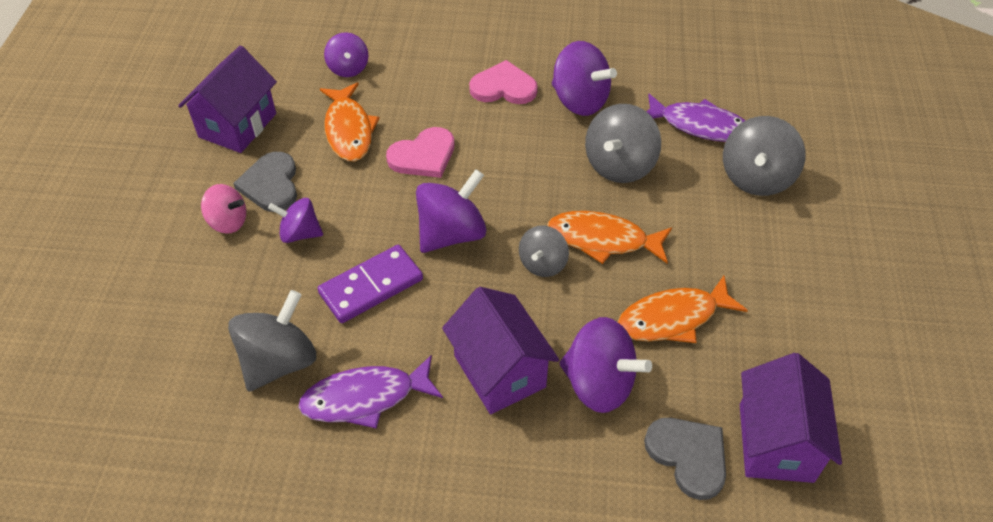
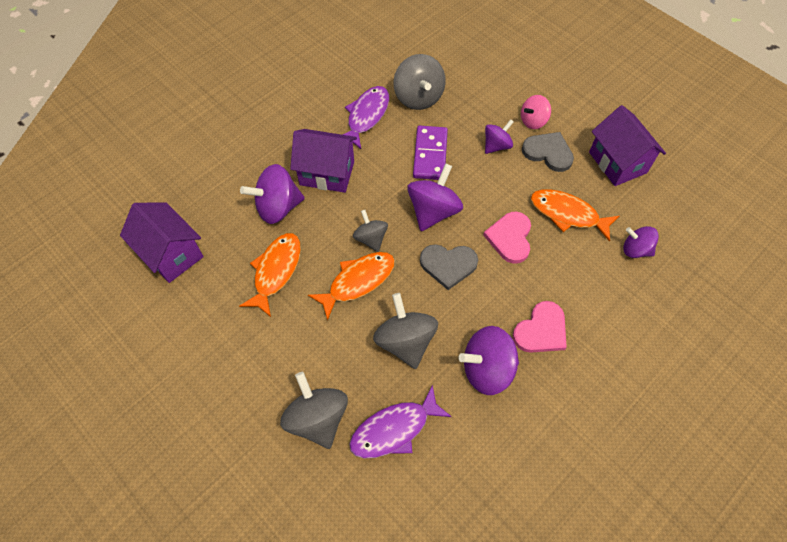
camera: 130 degrees right, 10 degrees up
purple spinning top [416,169,487,253] -> purple spinning top turned 150 degrees counterclockwise [407,163,463,231]
grey heart [644,418,726,500] -> grey heart moved to [420,244,478,290]

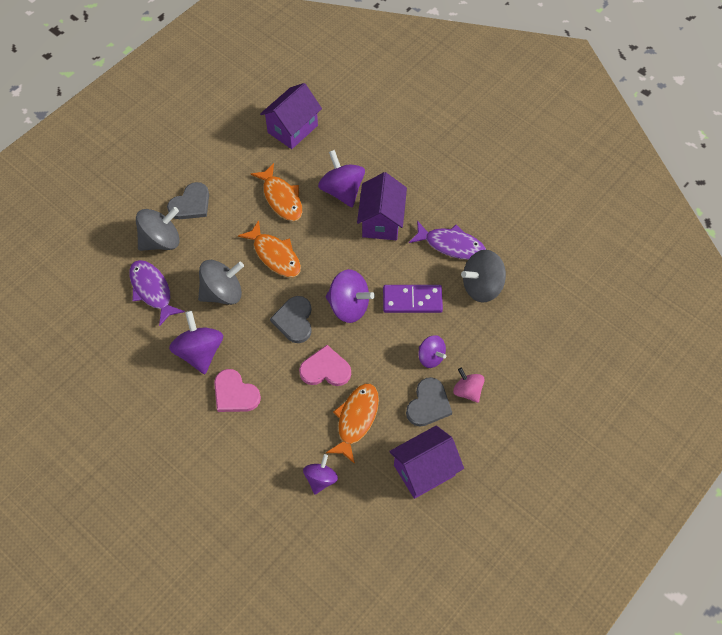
camera: 85 degrees right, 0 degrees up
orange fish [239,233,301,317] -> orange fish turned 45 degrees clockwise [251,163,302,221]
grey spinning top [353,210,388,252] -> none
none -> grey heart [167,182,209,219]

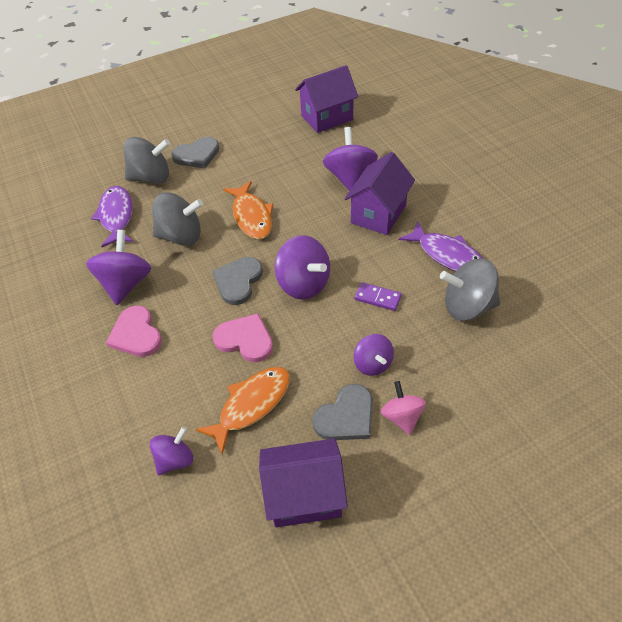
camera: 25 degrees right, 10 degrees down
orange fish [251,163,302,221] -> none
purple domino [383,285,443,313] -> purple domino [355,282,402,311], size x0.60

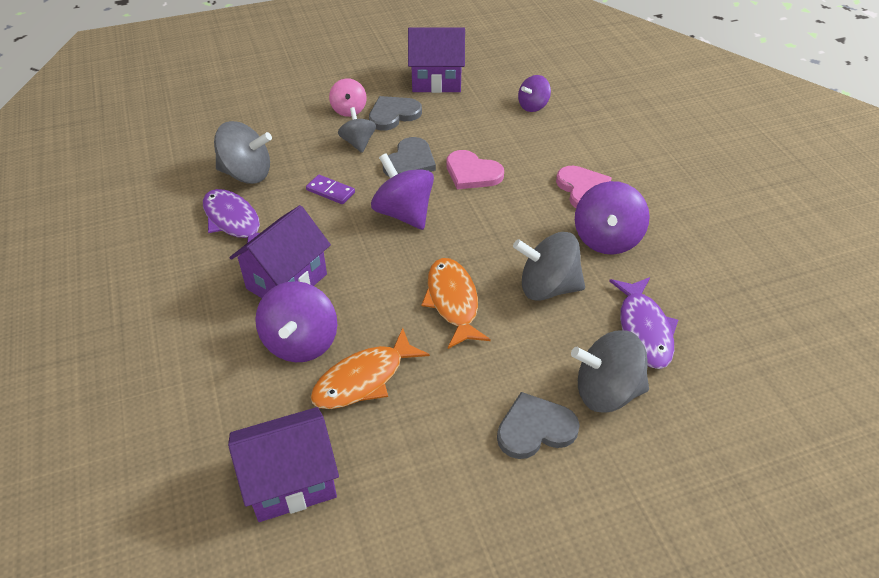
camera: 175 degrees left, 5 degrees down
orange fish [195,367,290,455] -> orange fish moved to [310,328,430,409]
grey heart [212,257,263,305] -> grey heart moved to [383,137,436,176]
purple spinning top [354,334,394,376] -> grey spinning top [338,107,376,153]

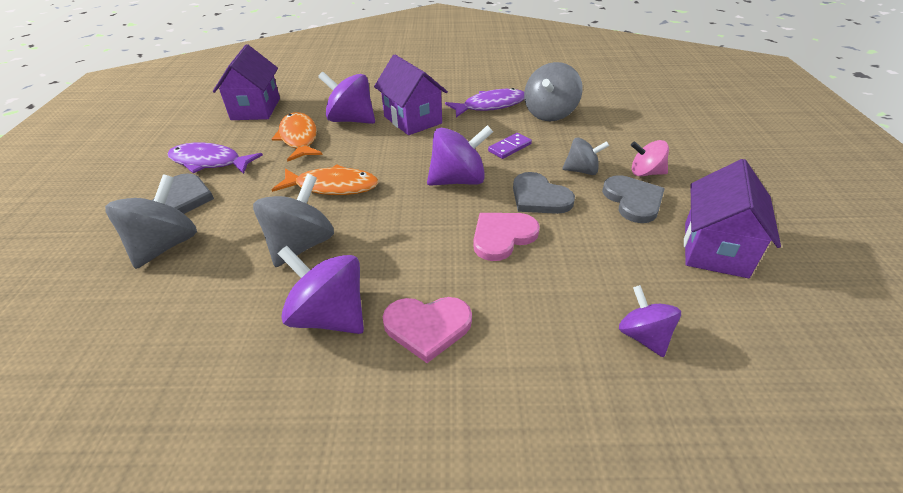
camera: 110 degrees right, 5 degrees down
purple fish [609,277,678,369] -> purple fish moved to [167,142,263,174]

